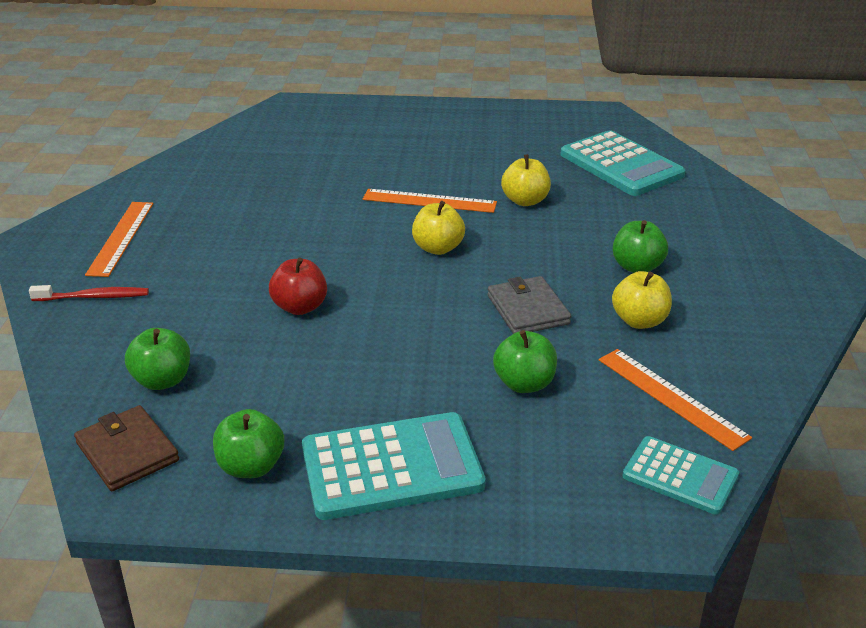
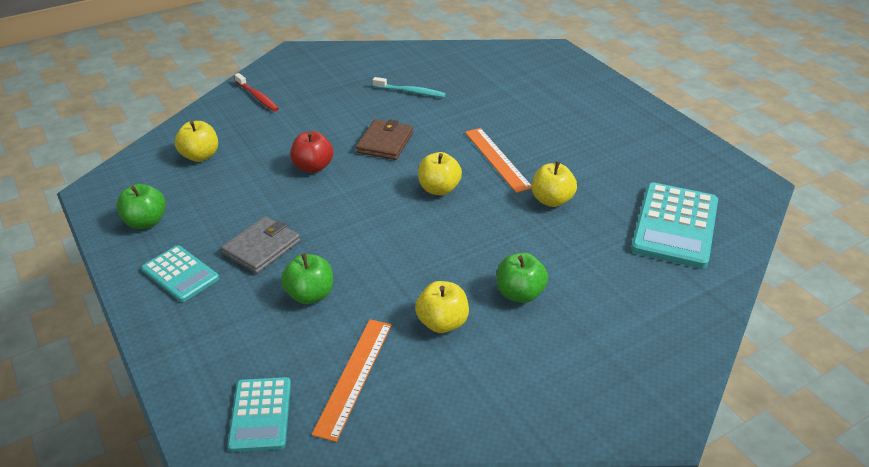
camera: 55 degrees right, 5 degrees up
brown wallet [74,405,179,491] -> brown wallet moved to [356,119,413,160]
orange ruler [85,202,154,277] -> none
green apple [125,328,190,390] -> yellow apple [175,121,218,162]
turquoise calculator [302,412,486,520] -> turquoise calculator [141,245,219,302], size x0.59
grey wallet [488,276,571,334] -> grey wallet moved to [221,216,300,274]
none -> turquoise toothbrush [373,77,446,97]

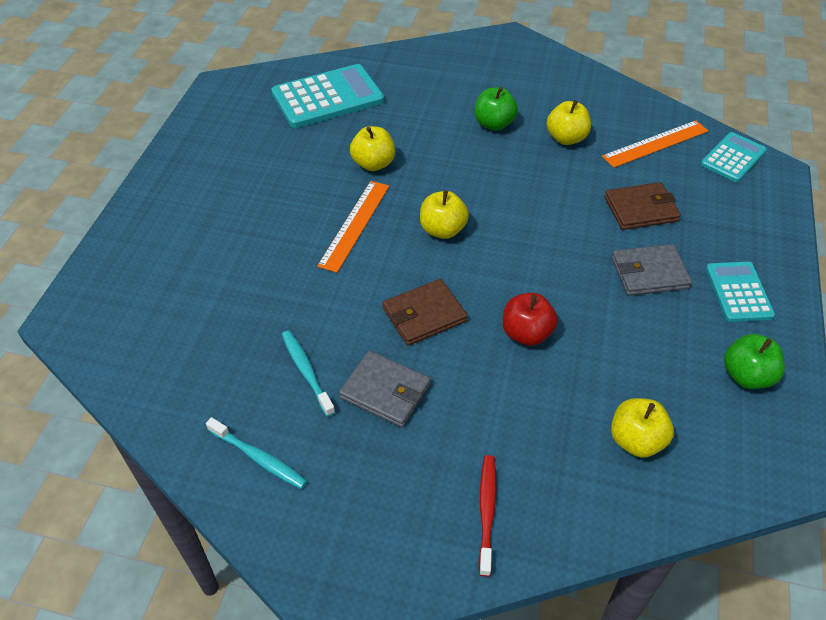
camera: 135 degrees left, 10 degrees up
green apple [281,253,333,304] -> brown wallet [605,182,681,230]
none -> turquoise toothbrush [206,417,307,489]
none -> grey wallet [339,351,431,428]

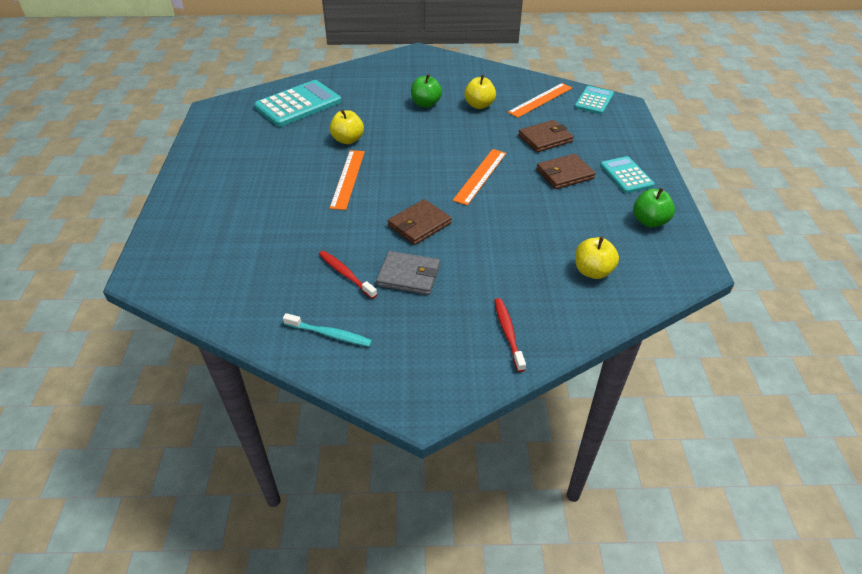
camera: 15 degrees left, 5 degrees down
turquoise toothbrush [282,330,335,417] -> red toothbrush [319,251,377,299]
yellow apple [420,190,469,239] -> none
red apple [503,293,558,346] -> none
grey wallet [612,244,692,296] -> brown wallet [536,154,596,189]
none -> orange ruler [453,149,506,205]

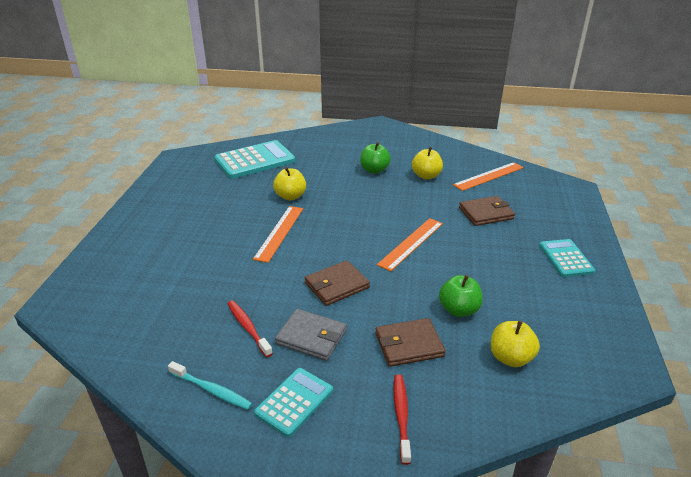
camera: 10 degrees right, 10 degrees down
brown wallet [536,154,596,189] -> brown wallet moved to [375,318,446,367]
turquoise calculator [574,86,614,114] -> turquoise calculator moved to [254,368,333,437]
green apple [633,188,675,228] -> green apple moved to [439,275,482,317]

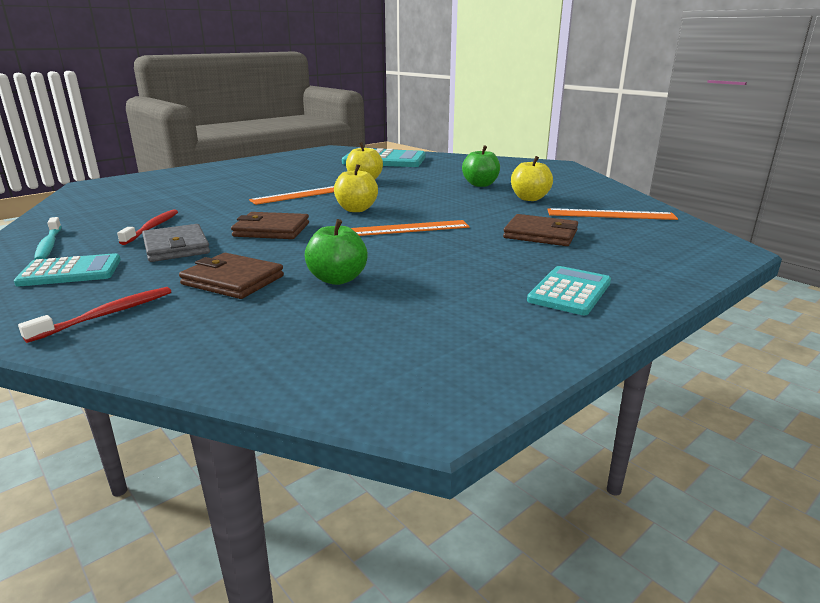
camera: 40 degrees right, 10 degrees down
yellow apple [491,321,540,367] -> yellow apple moved to [334,164,378,212]

